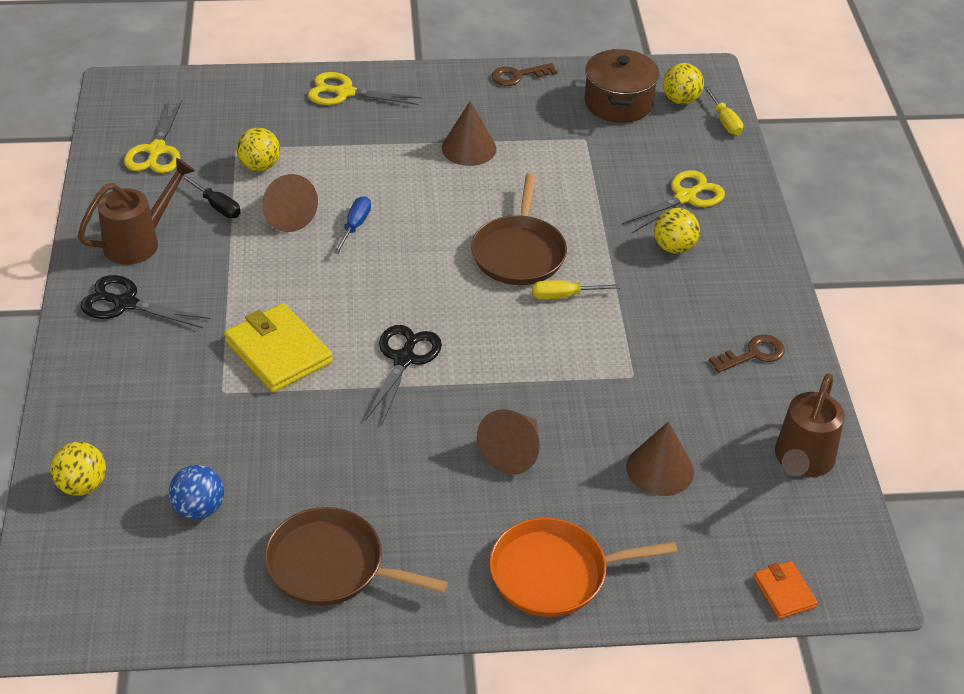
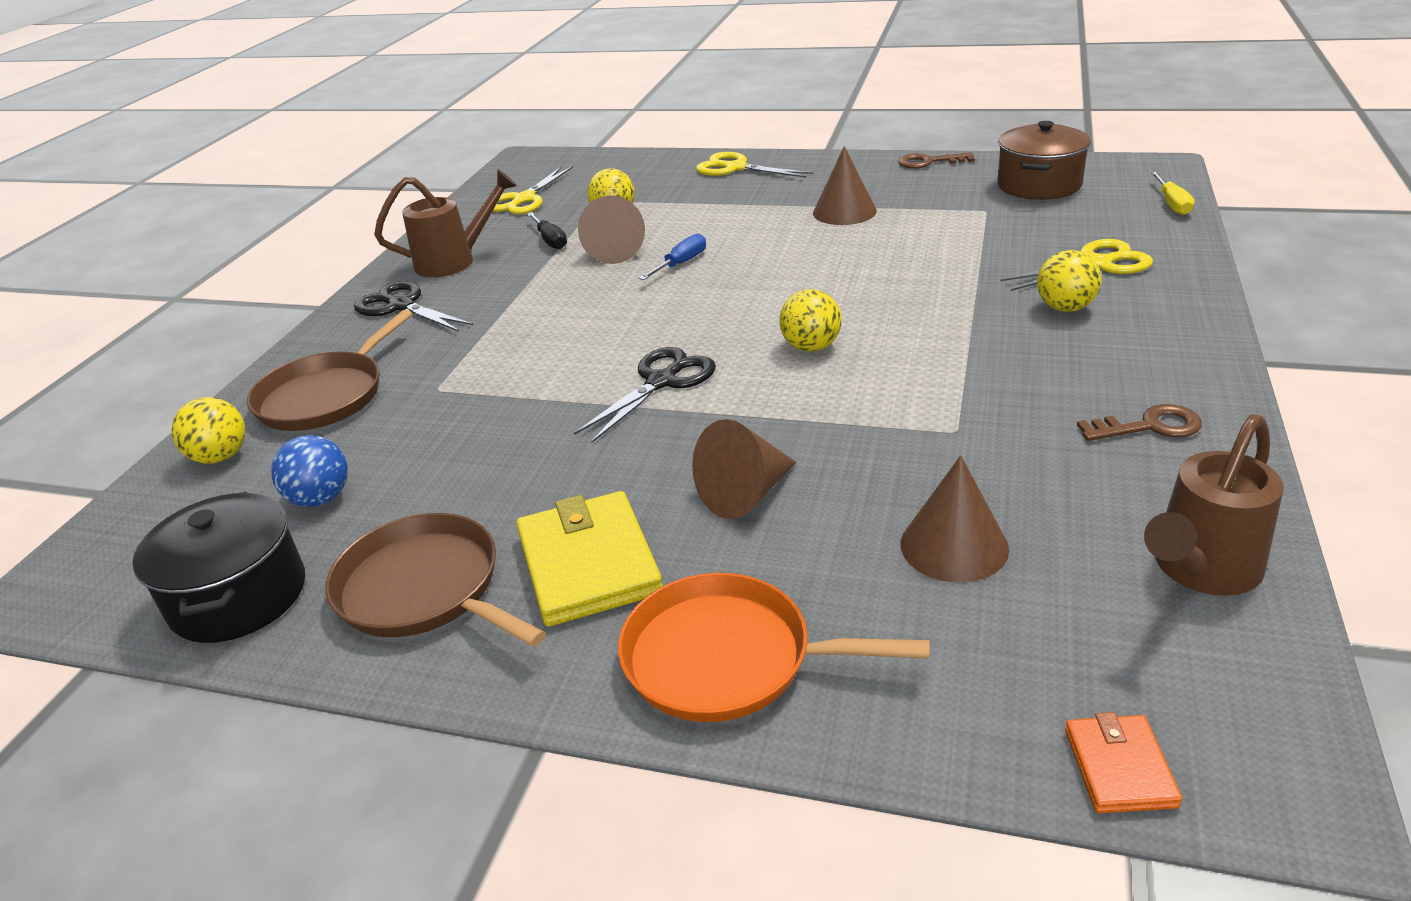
camera: 25 degrees right, 10 degrees down
yellow wallet [224,303,333,393] -> yellow wallet moved to [516,491,663,627]
brown pan [471,174,567,285] -> brown pan moved to [247,310,412,431]
yellow screwdriver [532,280,620,299] -> none
yellow ball [663,63,704,104] -> yellow ball moved to [779,289,842,352]
none -> black pot [133,492,305,643]

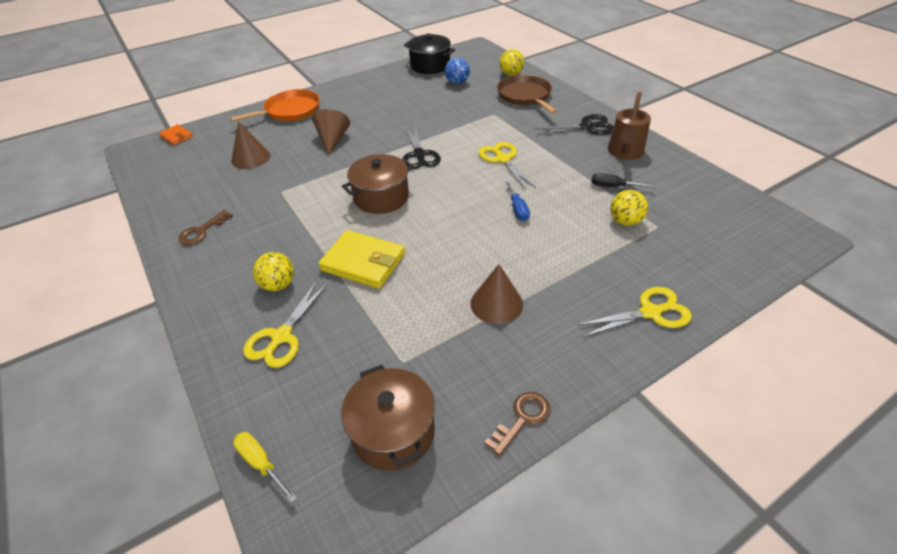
camera: 130 degrees right, 10 degrees up
brown pan [325,513,546,647] -> none
yellow scissors [492,166,573,215] -> yellow scissors moved to [479,142,536,189]
yellow wallet [516,491,663,627] -> yellow wallet moved to [318,230,405,289]
brown cone [578,196,645,264] -> none
yellow ball [779,289,842,352] -> brown pot [342,154,414,214]
brown watering can [1144,414,1283,596] -> none

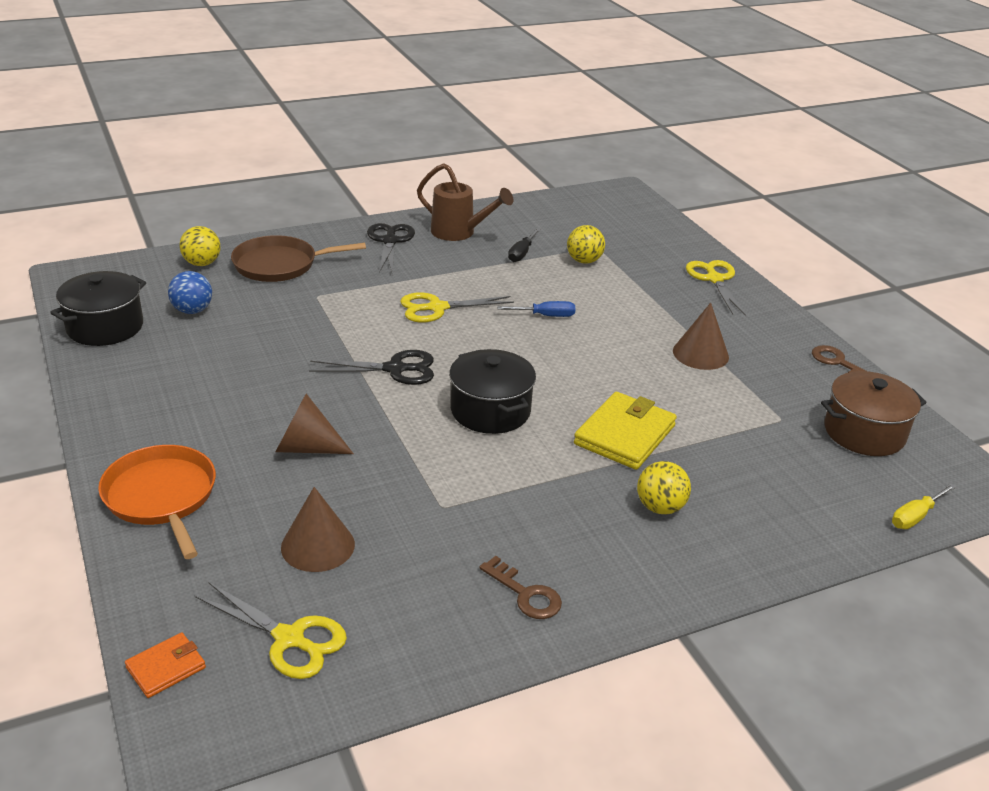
camera: 85 degrees left, 10 degrees down
yellow scissors [243,281,328,368] -> yellow scissors moved to [195,582,347,679]
brown pot [342,154,414,214] -> black pot [449,349,536,434]

